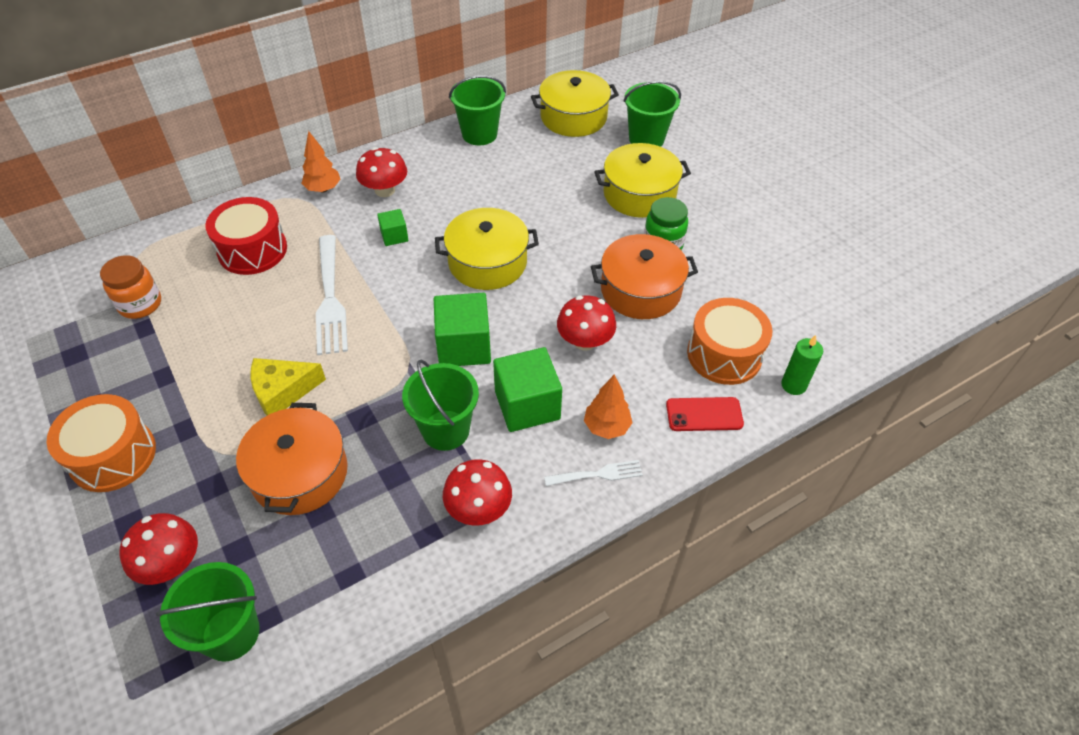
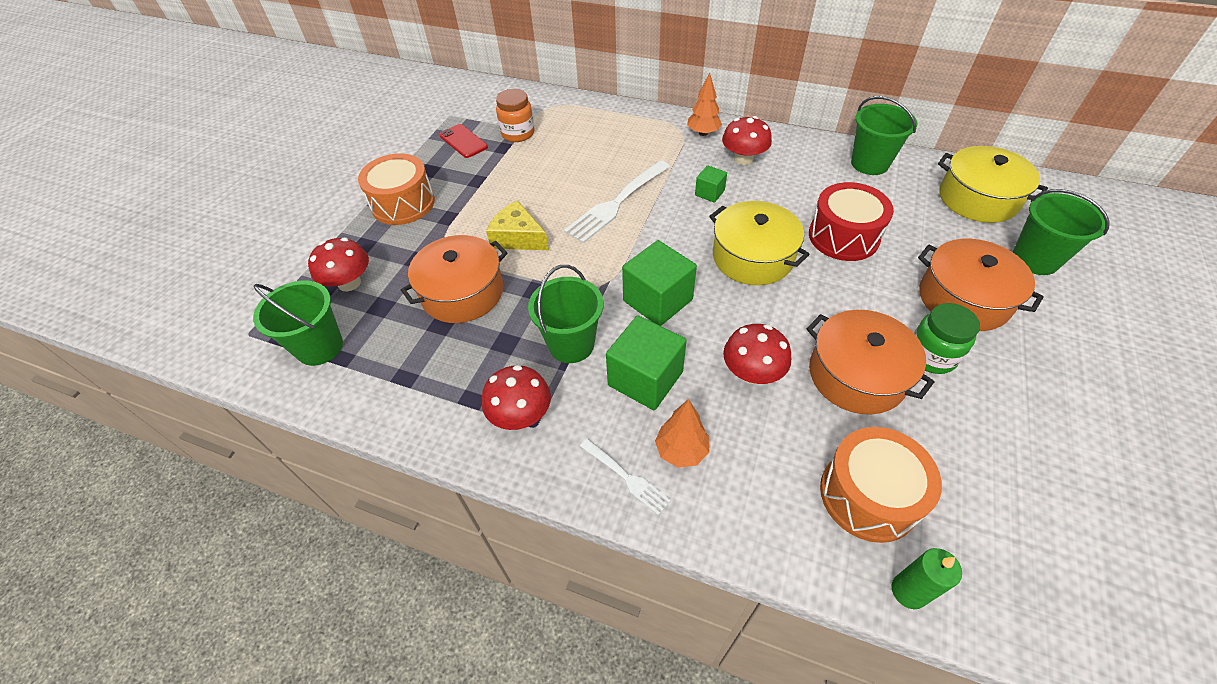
camera: 55 degrees right, 0 degrees up
red drum [205,197,287,275] -> red drum moved to [809,182,894,261]
yellow pot [594,143,691,218] -> orange pot [918,239,1044,331]
red phone [666,397,744,431] -> red phone moved to [440,124,488,158]

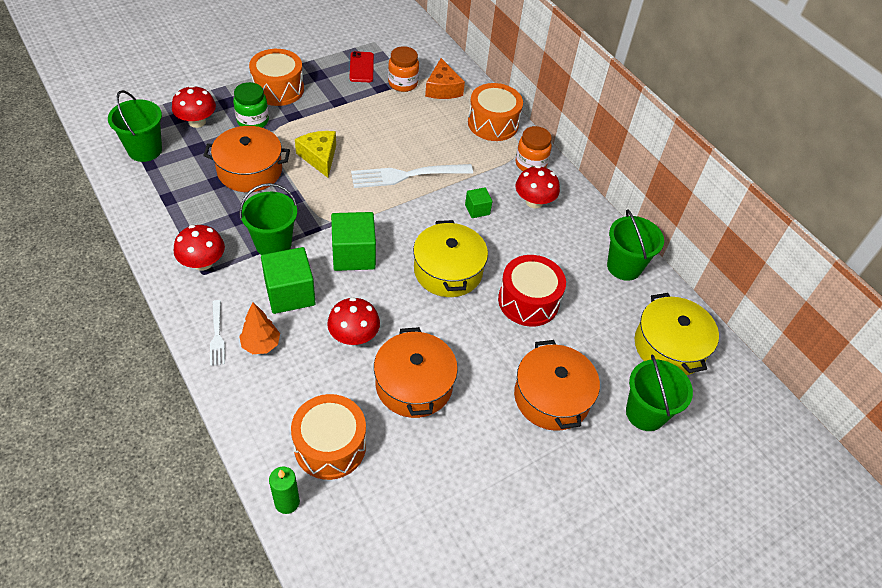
camera: 30 degrees right, 0 degrees up
orange tree [687,72,722,136] -> orange jar [516,126,552,171]
green jar [914,303,980,374] -> green jar moved to [233,82,269,128]
none -> orange cheese [425,58,465,99]
none -> orange drum [468,83,523,141]

